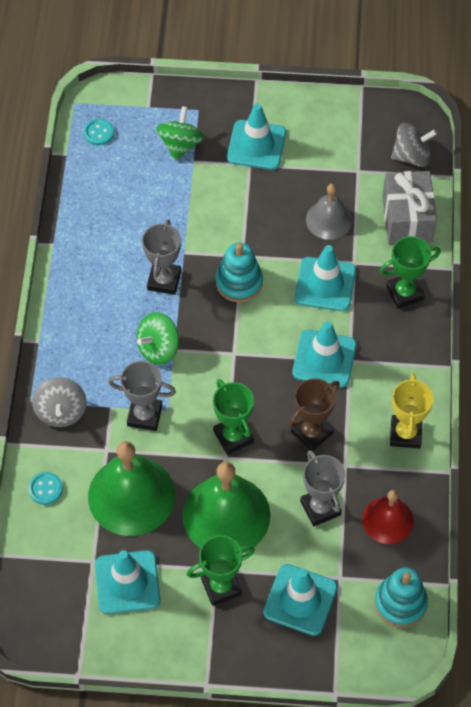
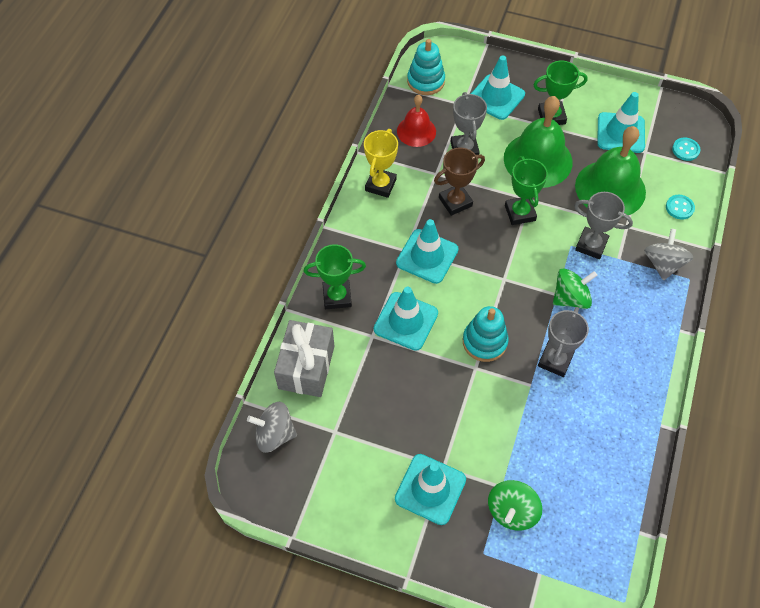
camera: 165 degrees left, 0 degrees up
turquoise button [84,119,114,145] -> turquoise button moved to [672,138,700,161]
grey bell [306,184,352,240] -> none

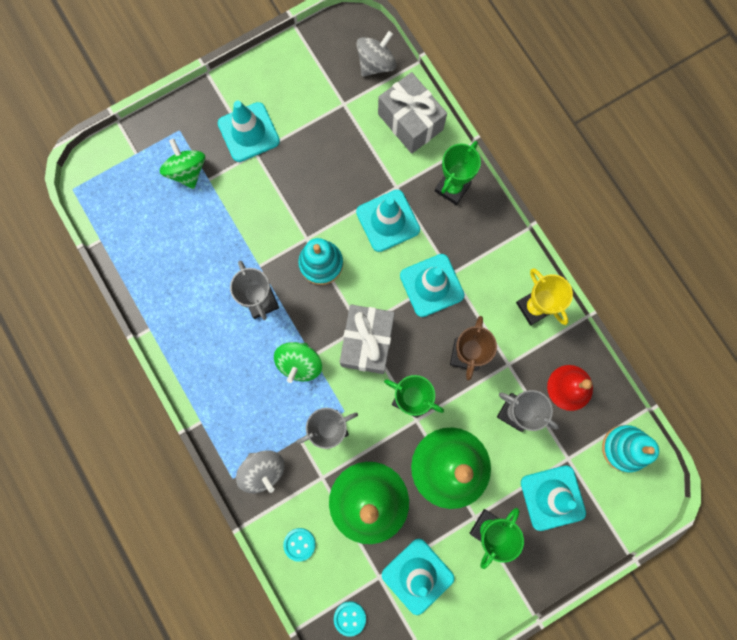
camera: 130 degrees right, 20 degrees up
none -> grey gift [340,304,395,374]

